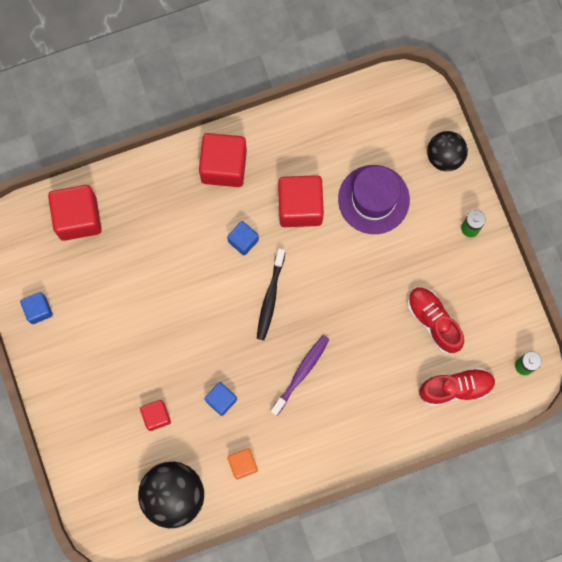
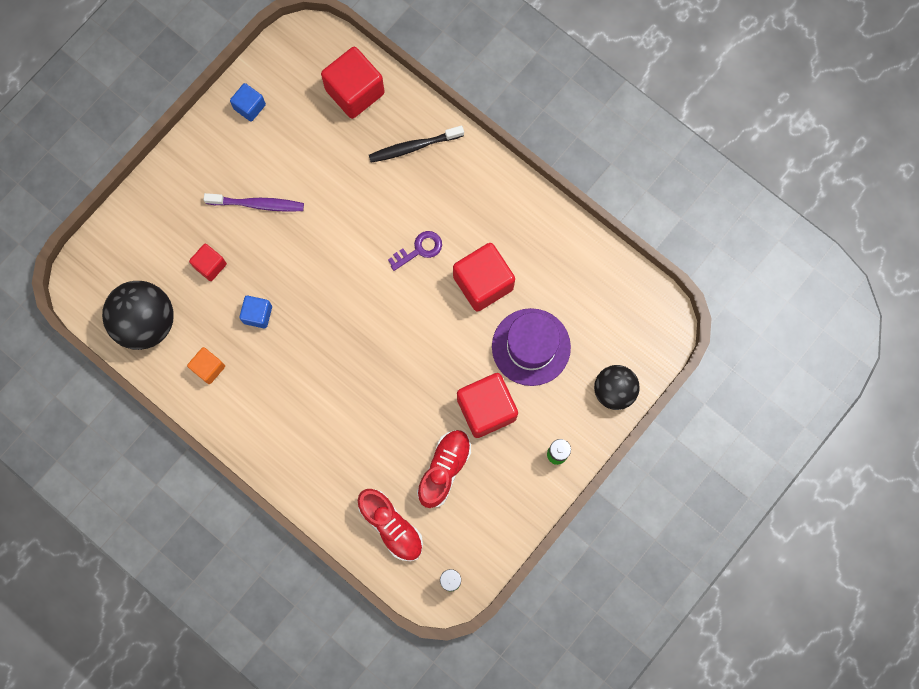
camera: 60 degrees right, 0 degrees up
red cube [199,133,247,187] -> red cube moved to [457,373,518,438]
blue cube [227,221,259,255] -> purple key [388,231,442,271]
black toothbrush [257,248,285,340] -> black toothbrush moved to [369,126,464,163]
purple toothbrush [270,335,330,416] -> purple toothbrush moved to [203,193,304,212]

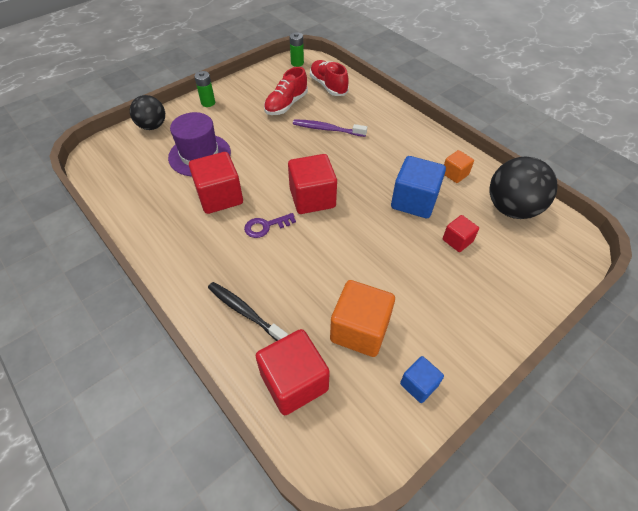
camera: 170 degrees left, 25 degrees down
purple toothbrush [203,193,304,212] -> purple toothbrush moved to [293,119,367,137]
blue cube [239,296,272,328] -> blue cube [391,156,446,218], size x1.84
black toothbrush [369,126,464,163] -> black toothbrush turned 135 degrees counterclockwise [208,282,288,341]
red cube [457,373,518,438] -> red cube moved to [288,154,337,214]
none -> orange cube [330,280,395,357]

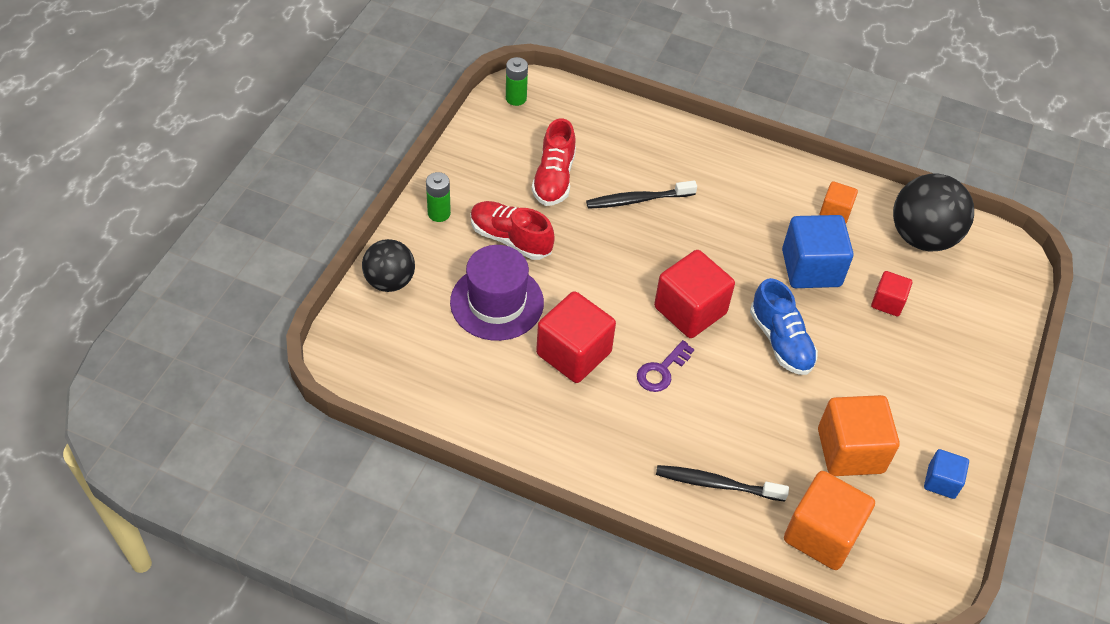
camera: 30 degrees left, 0 degrees up
red cube [256,329,330,415] -> orange cube [784,471,875,570]
purple toothbrush [293,119,367,137] -> black toothbrush [586,180,697,209]
red shoe [310,60,349,96] -> red shoe moved to [471,201,555,260]
none -> blue shoe [750,278,818,375]

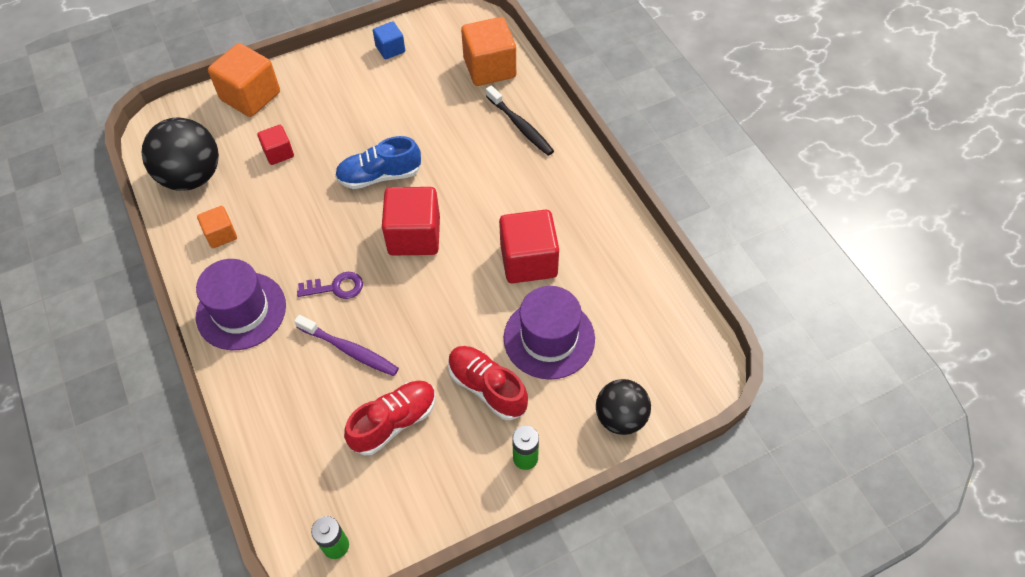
camera: 135 degrees left, 5 degrees up
red shoe [471,201,555,260] -> red shoe turned 150 degrees clockwise [448,346,528,420]
black toothbrush [586,180,697,209] -> purple toothbrush [294,315,399,376]
purple key [637,340,694,392] -> purple key moved to [297,272,363,299]
blue shoe [750,278,818,375] -> blue shoe turned 120 degrees counterclockwise [335,136,421,189]
blue cube [782,215,854,288] -> none
orange cube [818,395,900,476] -> orange cube moved to [208,43,280,117]
none -> purple hat [196,259,286,350]

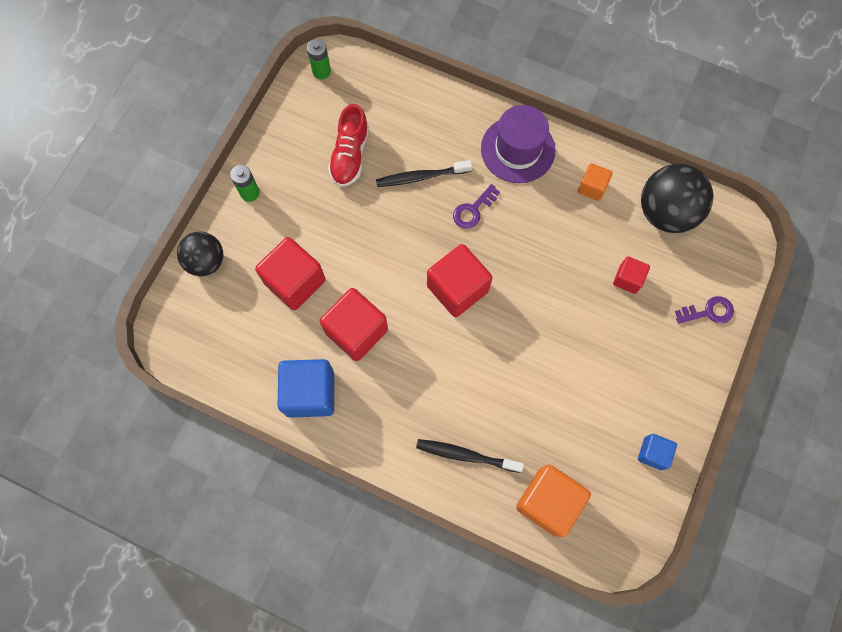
camera: 140 degrees right, 15 degrees up
orange cube [208,43,280,117] -> purple key [675,296,734,324]
purple toothbrush [294,315,399,376] -> black toothbrush [376,160,472,187]
blue shoe [335,136,421,189] -> none
red shoe [448,346,528,420] -> none
purple hat [504,286,595,380] -> red cube [255,237,325,310]
none -> blue cube [278,359,334,418]

